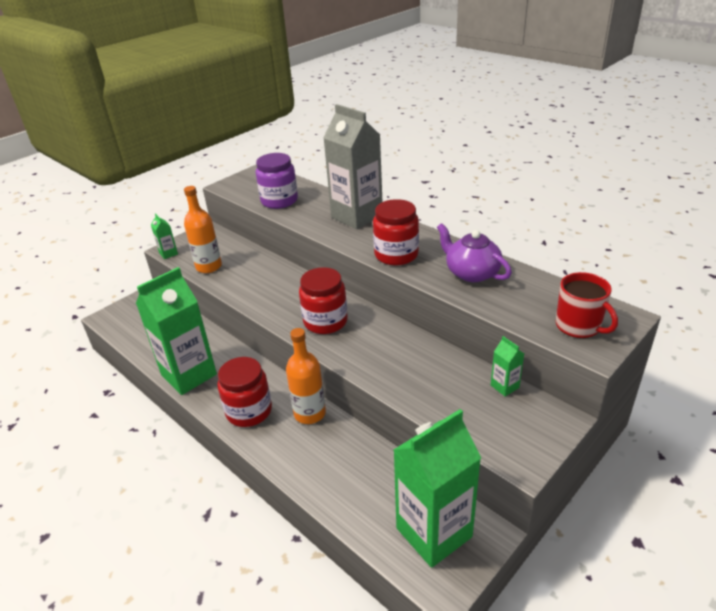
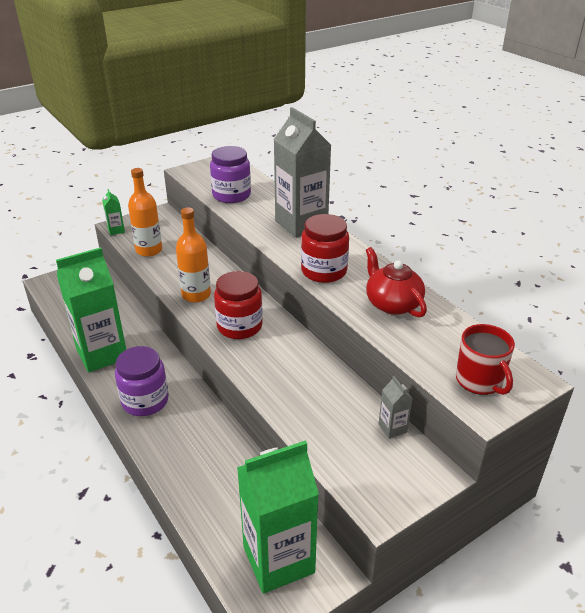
camera: 10 degrees right, 0 degrees up
red jar [218,357,272,427] -> purple jar [115,346,169,416]
orange bottle [286,328,326,424] -> orange bottle moved to [176,207,211,303]
purple teapot [437,223,512,282] -> red teapot [366,247,427,317]
green carton [491,336,524,397] -> grey carton [379,376,413,439]

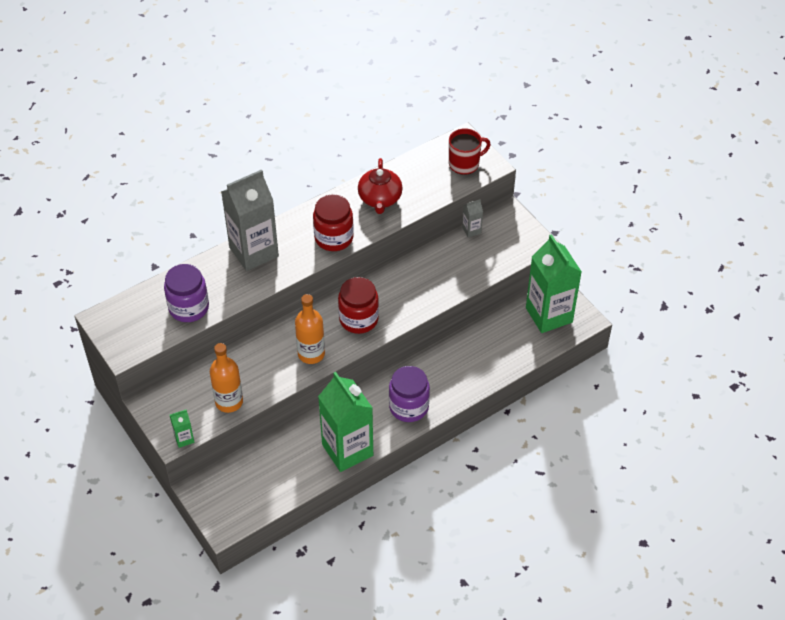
camera: 90 degrees left, 15 degrees up
red teapot [366,247,427,317] -> red teapot turned 60 degrees counterclockwise [358,158,403,214]

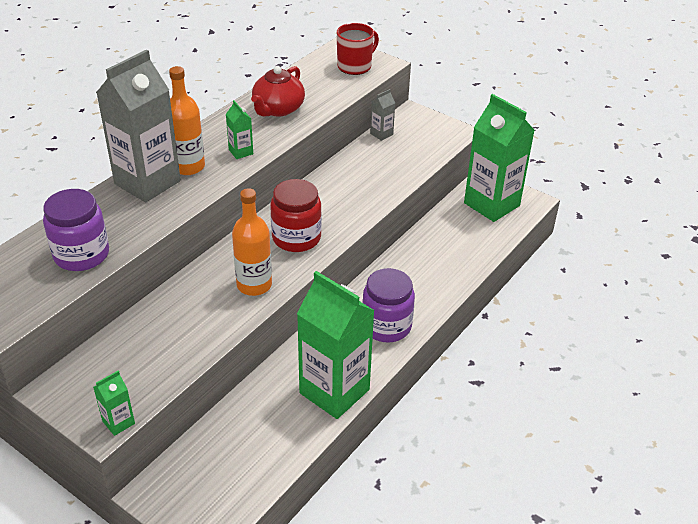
camera: 20 degrees left, 10 degrees down
orange bottle [210,343,243,413] -> orange bottle moved to [169,66,205,175]
red jar [313,195,354,251] -> green carton [226,100,253,159]
red teapot [358,158,403,214] -> red teapot turned 45 degrees clockwise [251,66,305,117]

